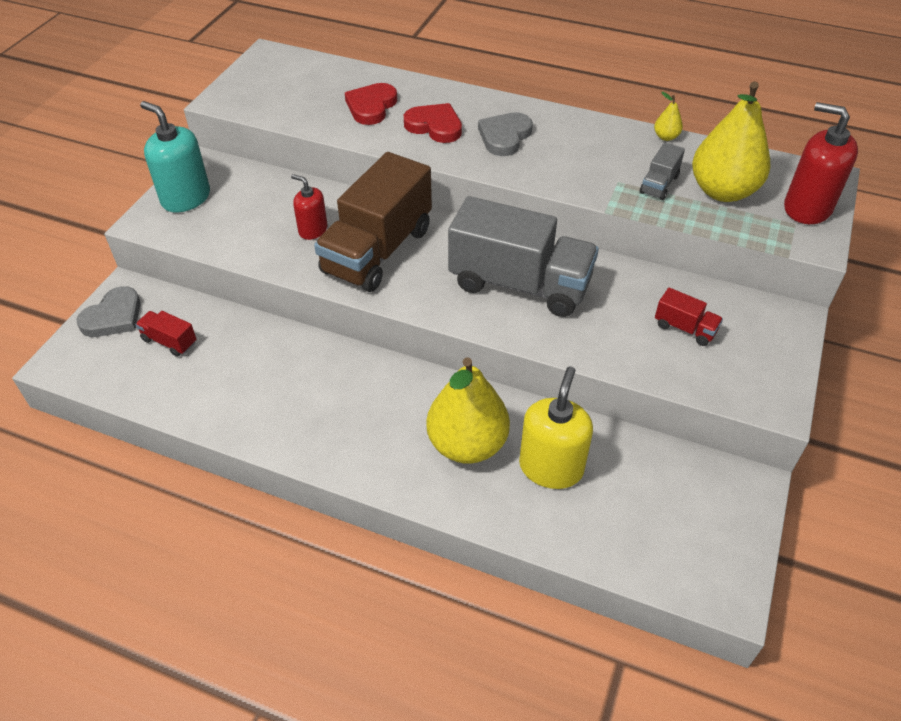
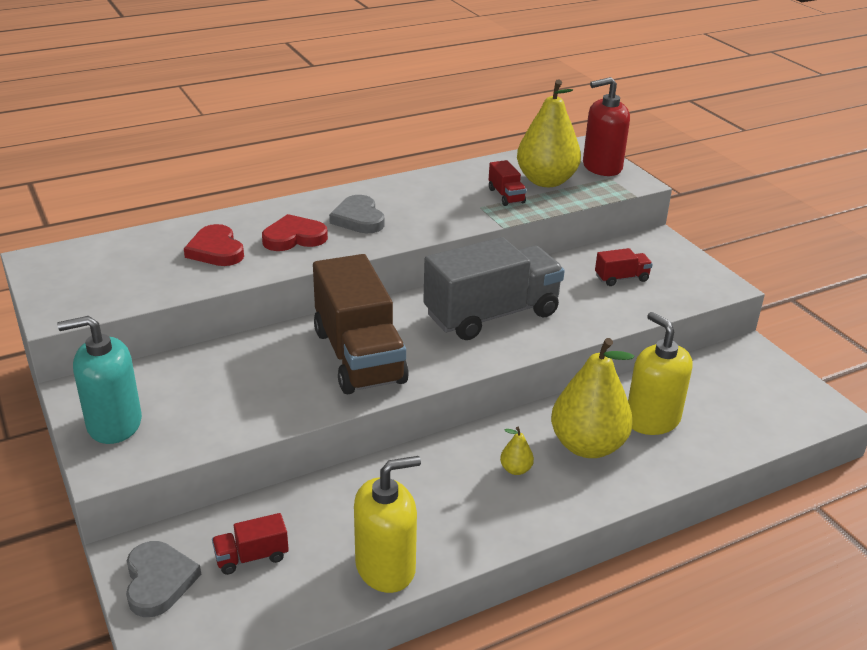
camera: 50 degrees left, 15 degrees down
red soap dispenser [291,174,328,240] -> none
grey truck [640,142,685,200] -> red truck [489,160,527,206]
yellow pear [654,92,683,141] -> yellow pear moved to [500,427,534,475]
none -> yellow soap dispenser [354,456,421,593]

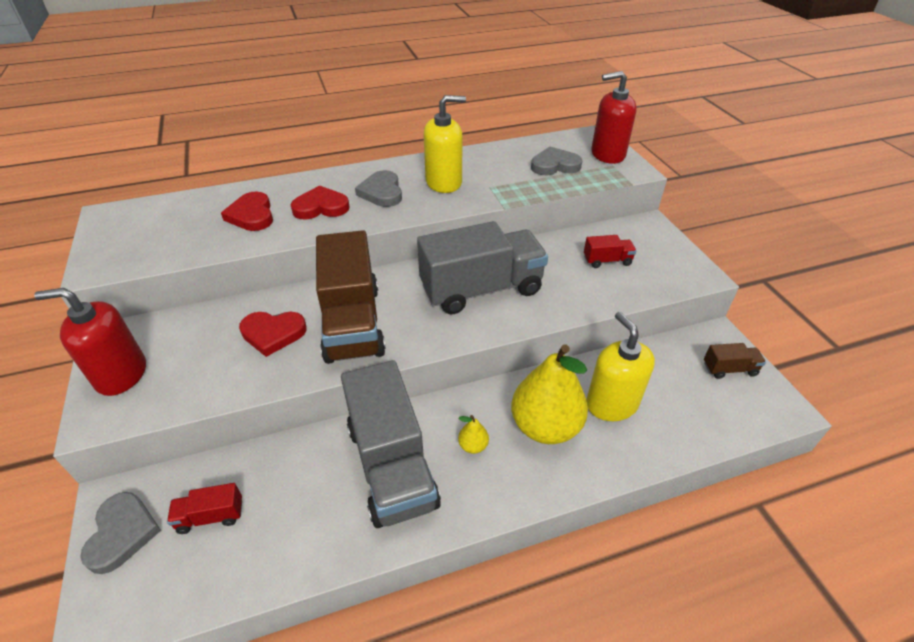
camera: 10 degrees right, 10 degrees up
turquoise soap dispenser [57,316,142,444] -> red soap dispenser [34,288,146,396]
yellow soap dispenser [354,456,421,593] -> yellow soap dispenser moved to [424,95,466,193]
red truck [489,160,527,206] -> none
yellow pear [517,80,581,187] -> grey heart [531,147,582,175]
none -> red heart [239,312,306,357]
none -> grey truck [341,360,441,528]
none -> brown truck [704,343,766,379]

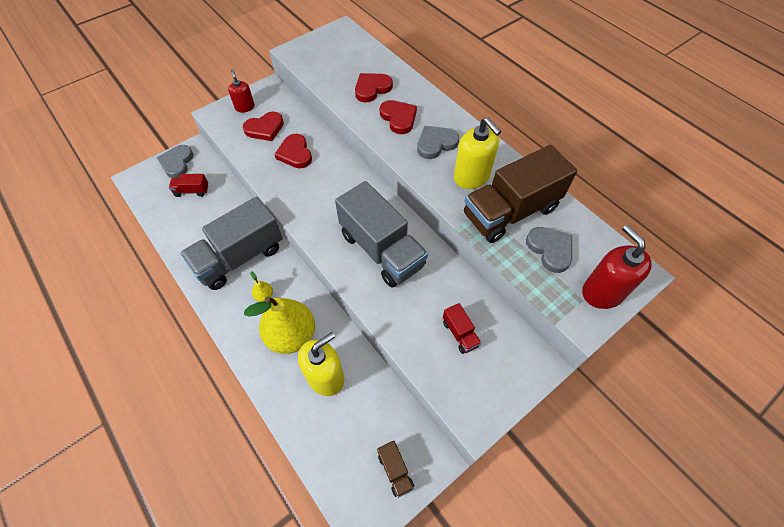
camera: 70 degrees right, 15 degrees up
red soap dispenser [34,288,146,396] -> red soap dispenser [228,69,255,113], size x0.60
grey heart [80,492,161,574] -> grey heart turned 120 degrees clockwise [157,145,193,178]
red truck [167,483,242,534] -> red truck turned 60 degrees counterclockwise [169,174,208,197]
brown truck [316,230,386,364] -> brown truck moved to [464,145,577,243]
none -> red heart [243,111,284,141]

